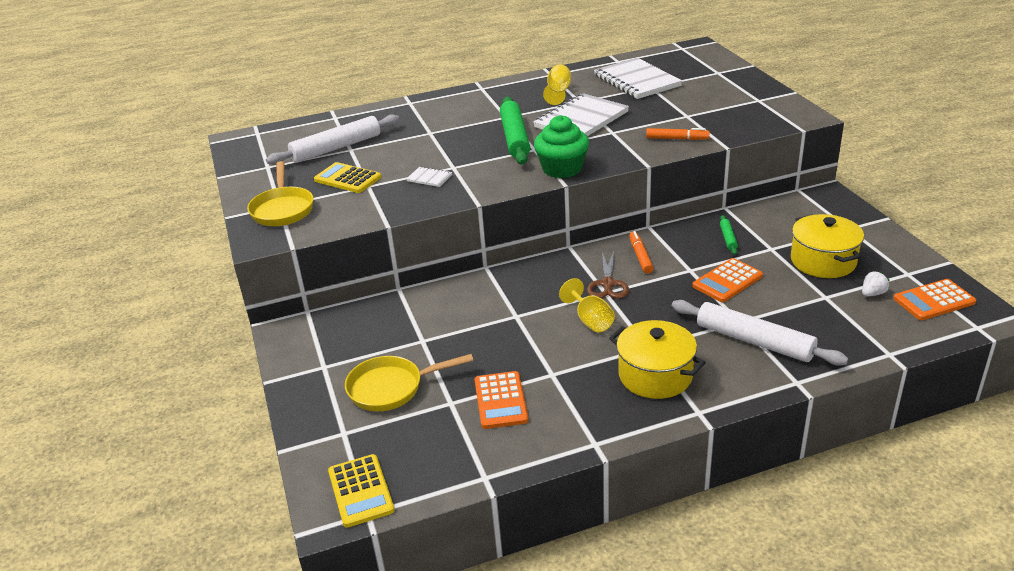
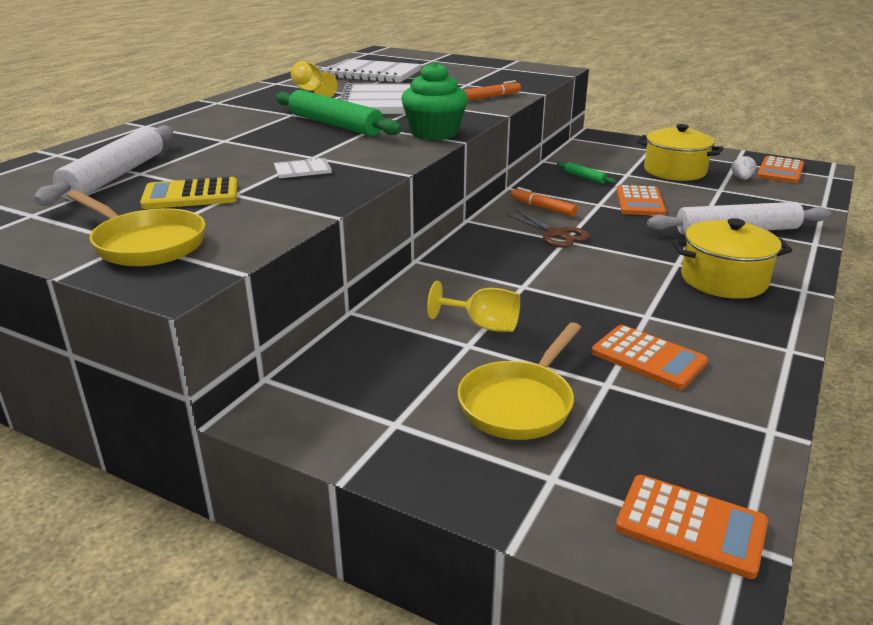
camera: 45 degrees left, 5 degrees down
yellow calculator [328,454,395,528] -> orange calculator [615,475,768,579]
yellow goblet [559,278,615,332] -> yellow goblet moved to [427,281,520,332]

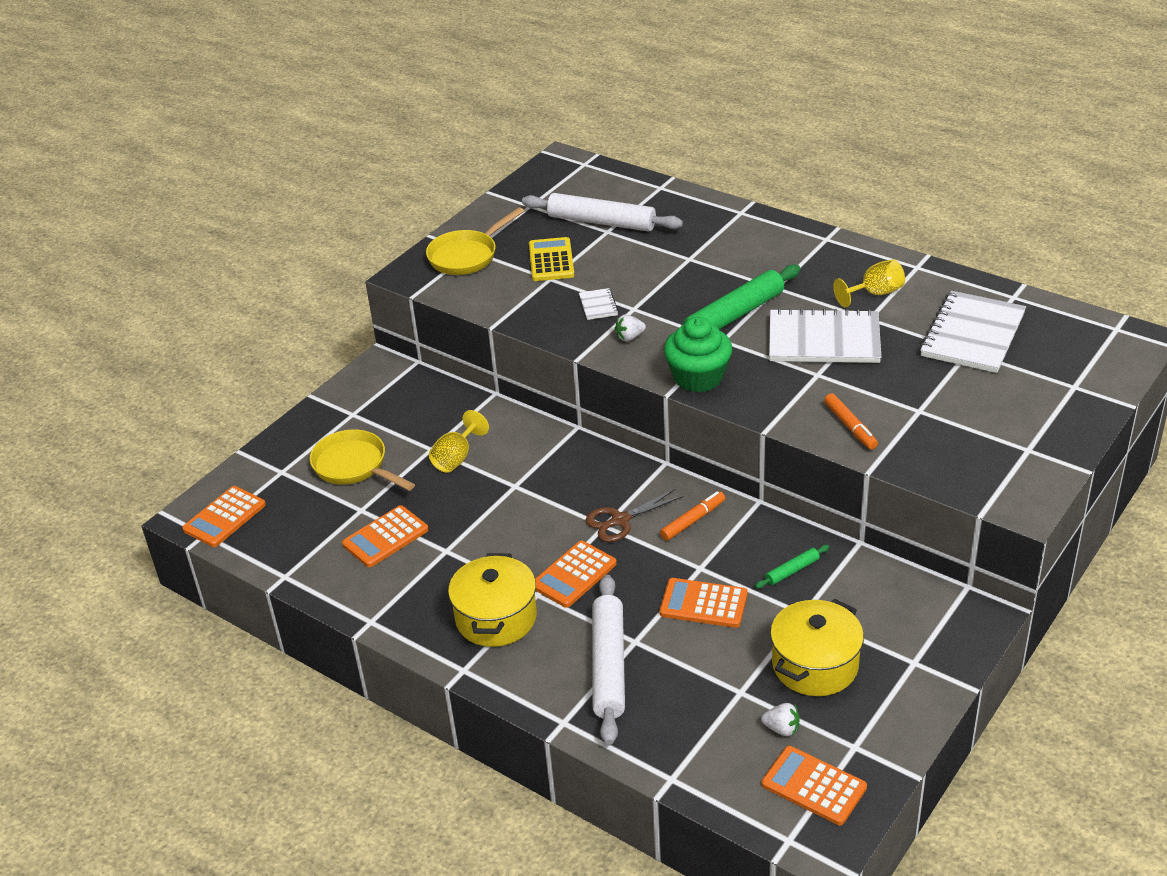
camera: 100 degrees right, 10 degrees up
none -> orange calculator [535,541,617,608]
none -> white strawberry [615,315,646,341]

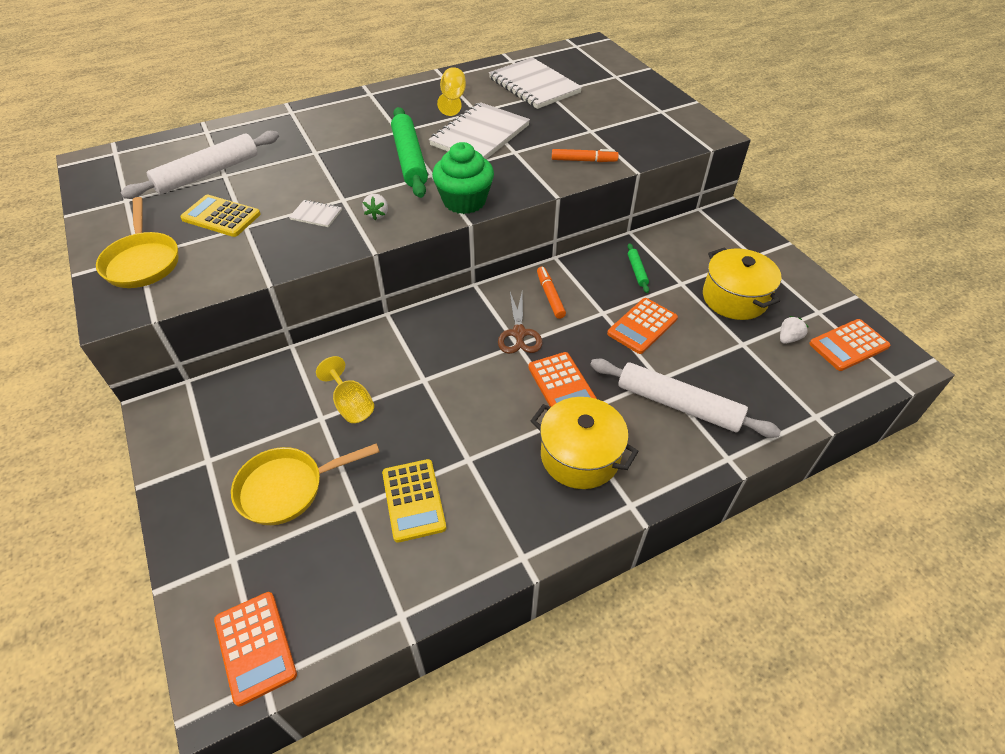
camera: 65 degrees left, 10 degrees up
orange calculator [342,505,429,567] -> yellow calculator [382,459,446,543]

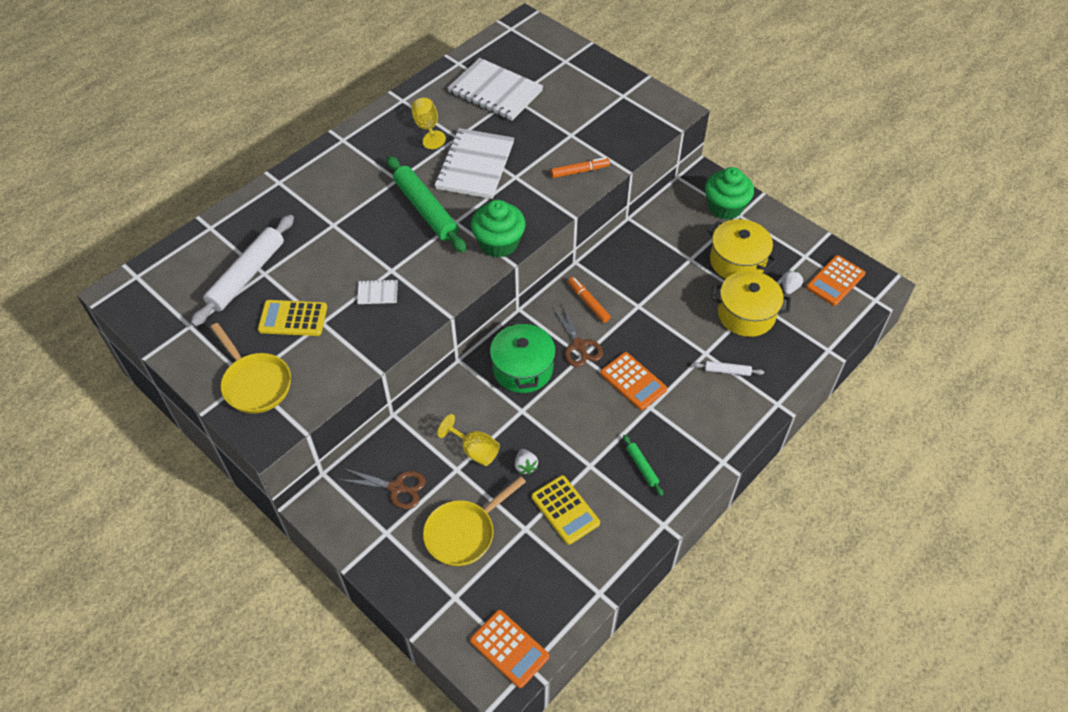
camera: 20 degrees left, 5 degrees up
white strawberry [362,194,388,220] -> white strawberry moved to [515,449,538,475]
yellow pot [531,397,639,489] -> yellow pot moved to [711,271,791,337]
white rolling pin [590,359,781,438] -> white rolling pin [693,361,764,376], size x0.45
orange calculator [607,298,678,354] -> none
green rolling pin [627,243,649,293] -> green rolling pin moved to [623,435,663,496]
none -> brown scissors [338,468,426,509]
none -> green pot [490,320,556,393]
none -> green cupcake [705,167,754,220]

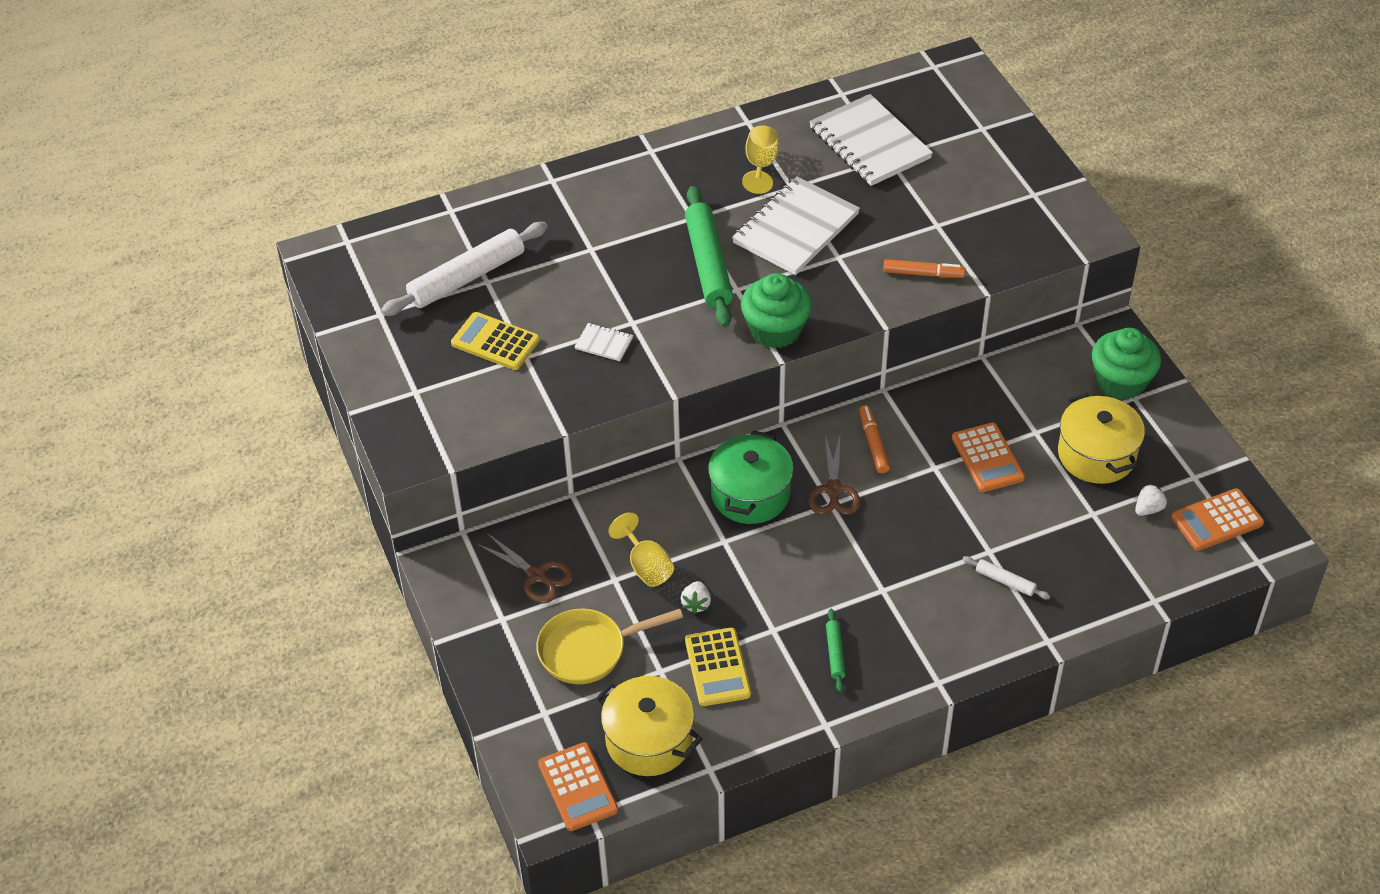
camera: 25 degrees right, 5 degrees down
yellow pan [210,323,291,414] -> none
orange calculator [600,352,667,410] -> orange calculator moved to [952,422,1025,492]
yellow pot [711,271,791,337] -> yellow pot moved to [594,676,702,776]

